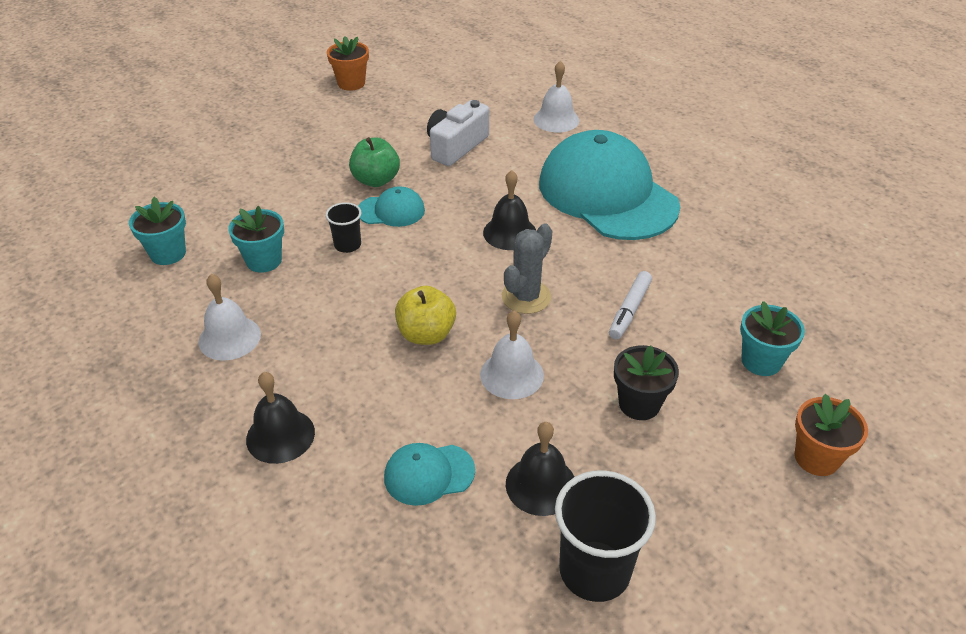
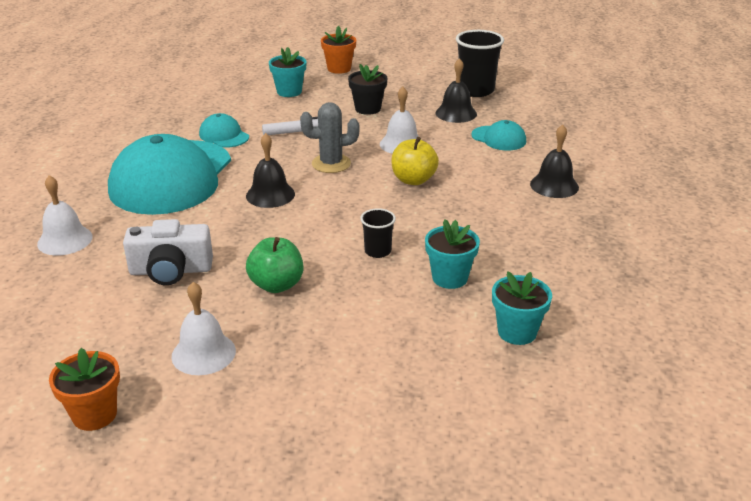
camera: 130 degrees left, 10 degrees down
white bell [199,274,261,361] -> white bell moved to [171,282,236,375]
turquoise cap [358,186,425,227] -> turquoise cap moved to [199,113,249,148]

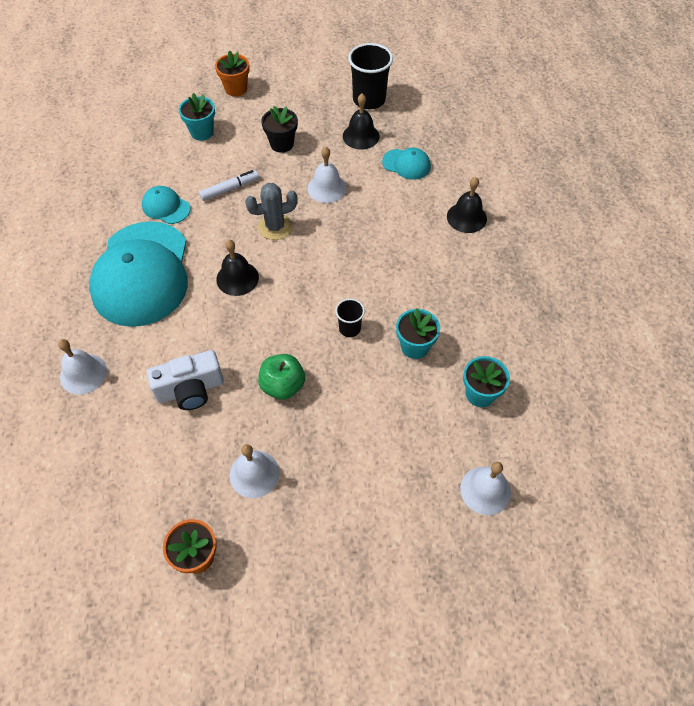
camera: 15 degrees left, 25 degrees up
yellow apple [391,137,439,185] -> none
none -> white bell [460,462,511,515]

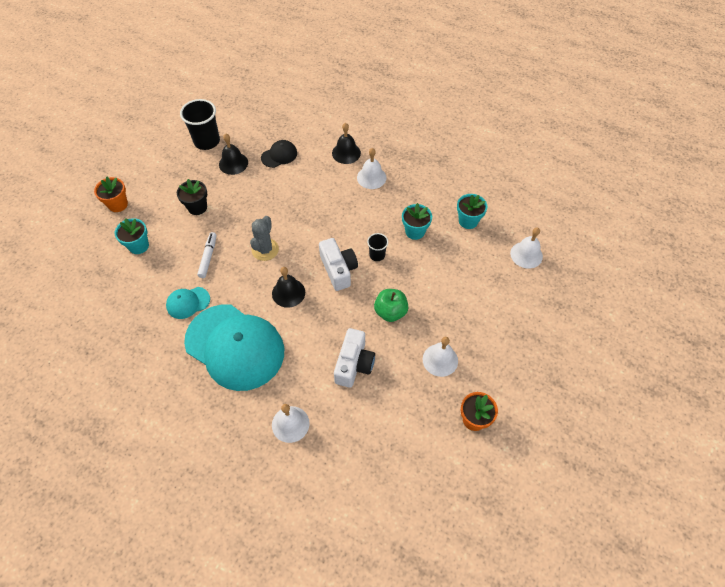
camera: 55 degrees left, 0 degrees up
white bell [308,147,347,203] -> white bell moved to [357,148,386,189]
turquoise cap [382,148,431,180] -> black cap [261,140,297,168]
none -> white camera [319,238,358,291]

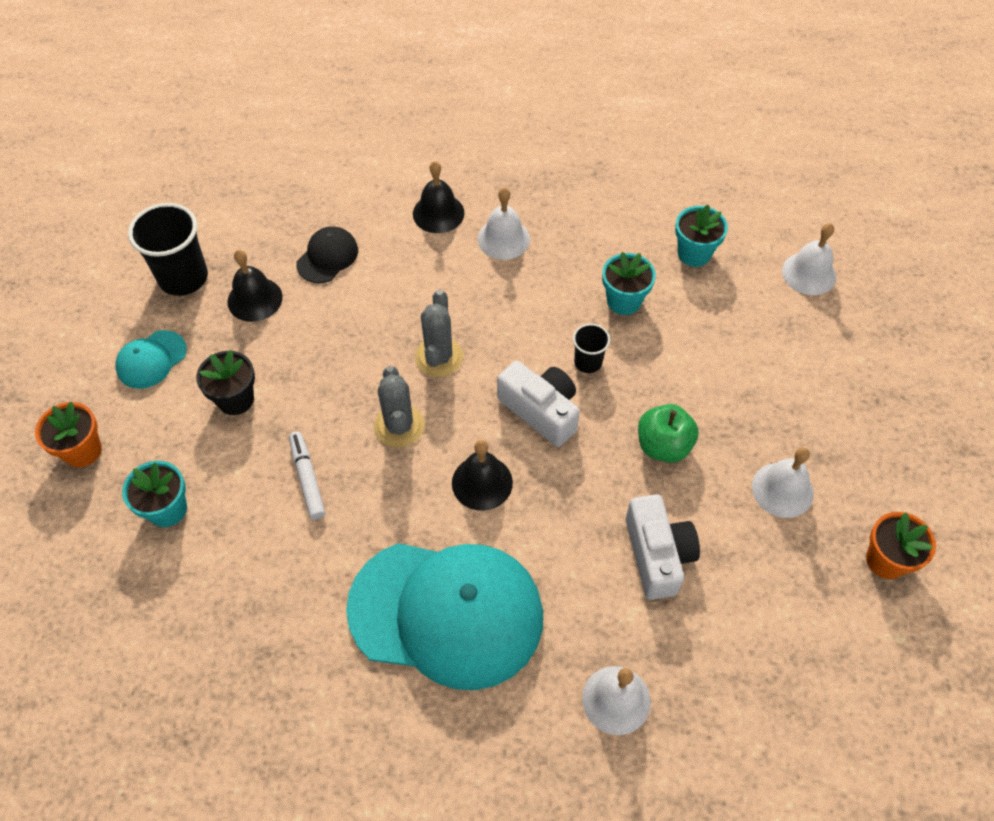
camera: 25 degrees left, 0 degrees up
turquoise cap [166,287,210,319] -> turquoise cap moved to [115,330,187,389]
none -> grey cactus [415,290,463,377]

